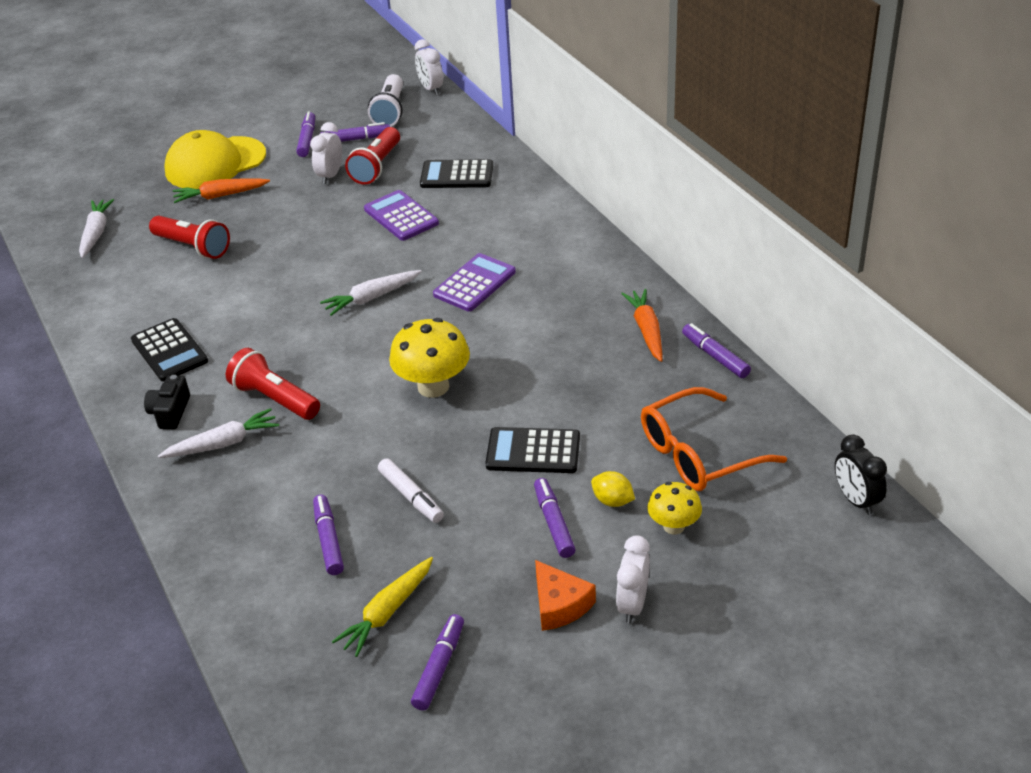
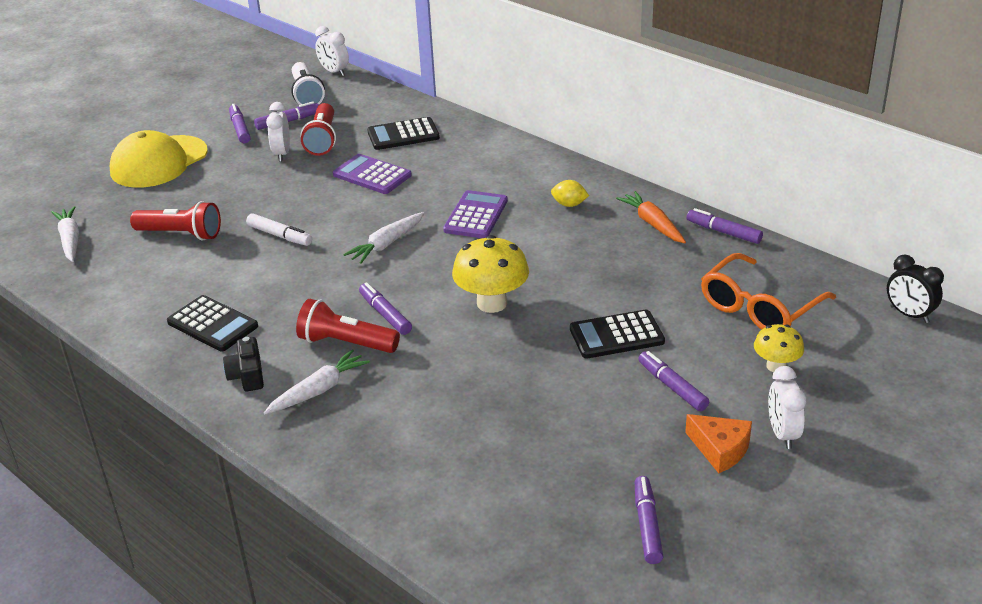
camera: 20 degrees left, 5 degrees down
orange carrot [173,178,270,203] -> none
purple marker [313,494,344,575] -> purple marker moved to [359,282,412,335]
yellow carrot [332,557,433,657] -> none
white marker [378,458,444,523] -> white marker moved to [246,213,312,246]
yellow lemon [591,471,635,507] -> yellow lemon moved to [551,180,589,207]

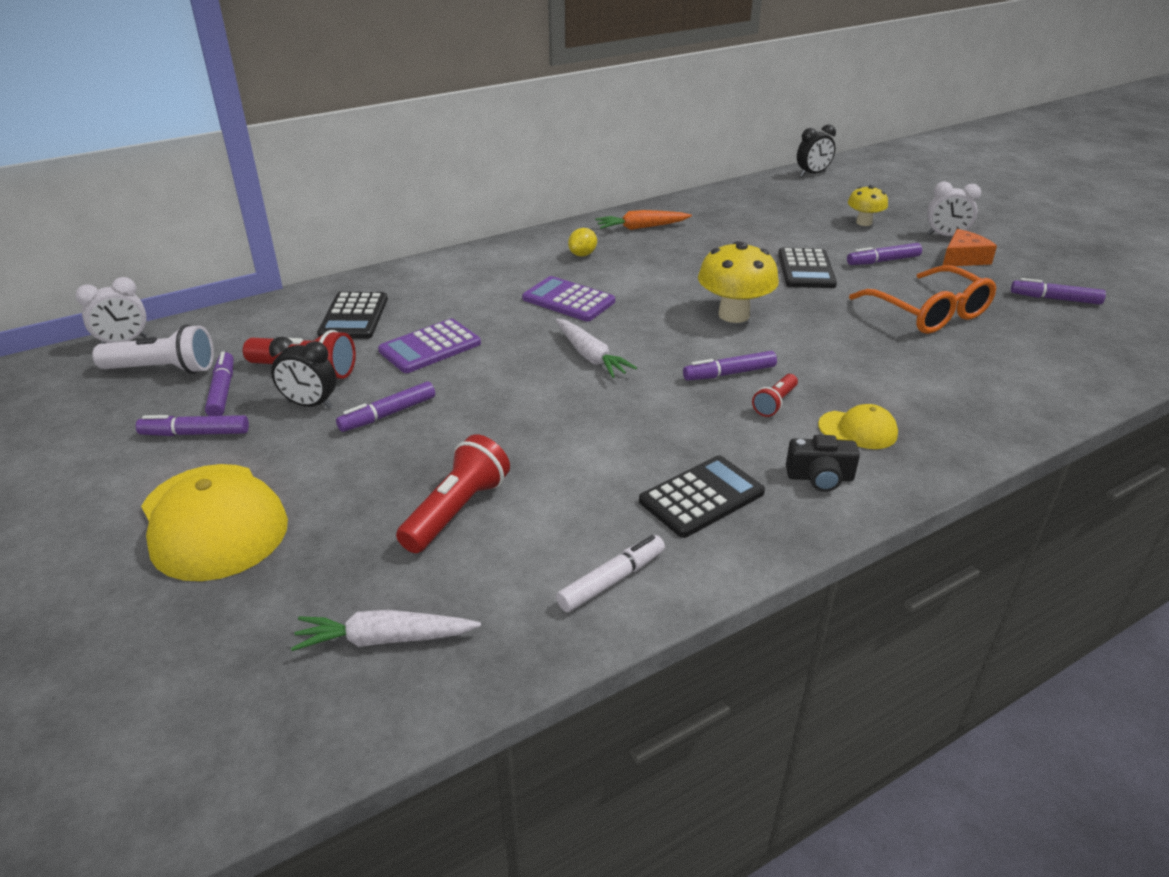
camera: 75 degrees left, 0 degrees up
white marker [246,213,312,246] -> white marker moved to [556,535,665,612]
white carrot [264,349,370,414] -> yellow cap [818,404,898,449]
white clock [266,102,290,162] -> black clock [269,337,337,409]
red flashlight [296,299,400,353] -> red flashlight [752,374,798,417], size x0.57
purple marker [687,208,763,244] -> purple marker moved to [336,381,435,432]
orange glasses [701,253,836,330] -> orange glasses moved to [849,266,996,334]

